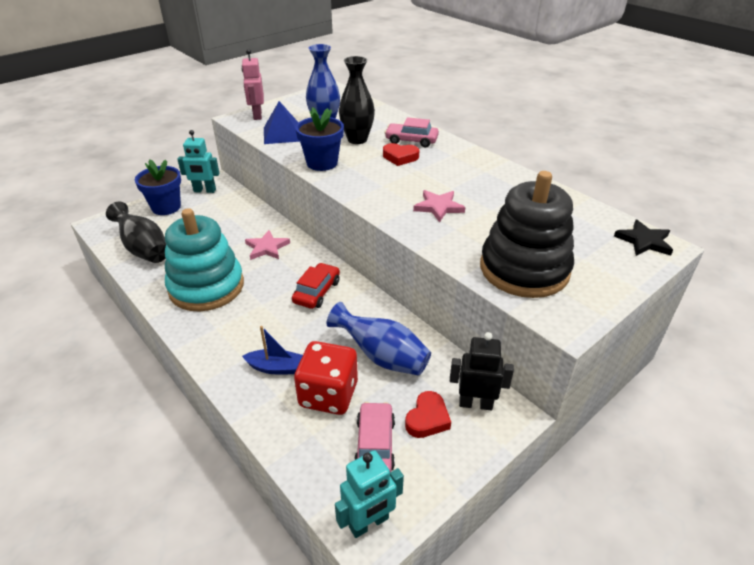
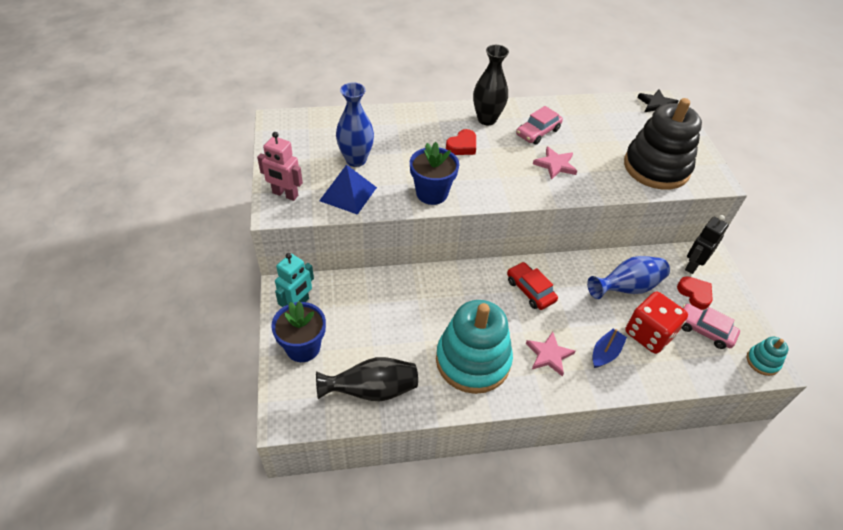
camera: 60 degrees left, 10 degrees up
pink star [245,230,290,260] -> pink star moved to [526,332,575,377]
turquoise robot [335,450,404,538] -> turquoise stacking toy [747,337,789,376]
black vase [339,56,375,144] -> black vase moved to [473,45,509,125]
pink car [385,117,439,147] -> pink car moved to [516,106,563,145]

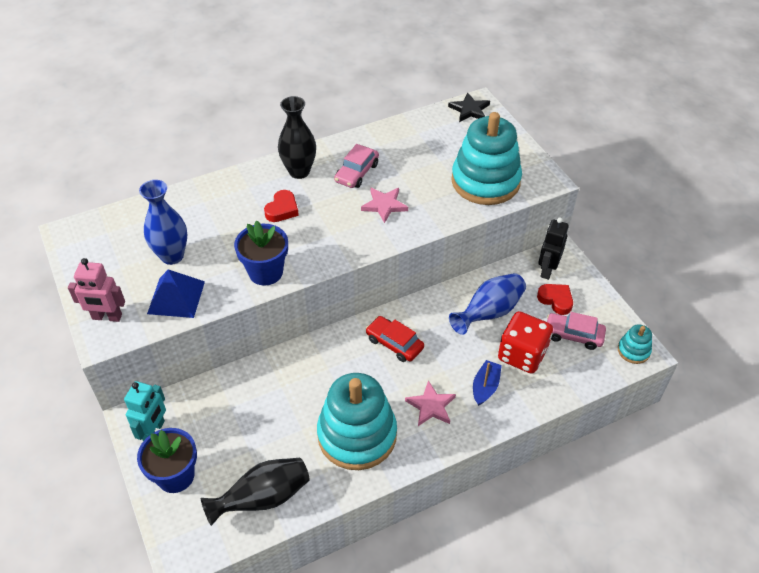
camera: 15 degrees left, 0 degrees up
black stacking toy [624,98,702,190] -> turquoise stacking toy [451,112,522,205]

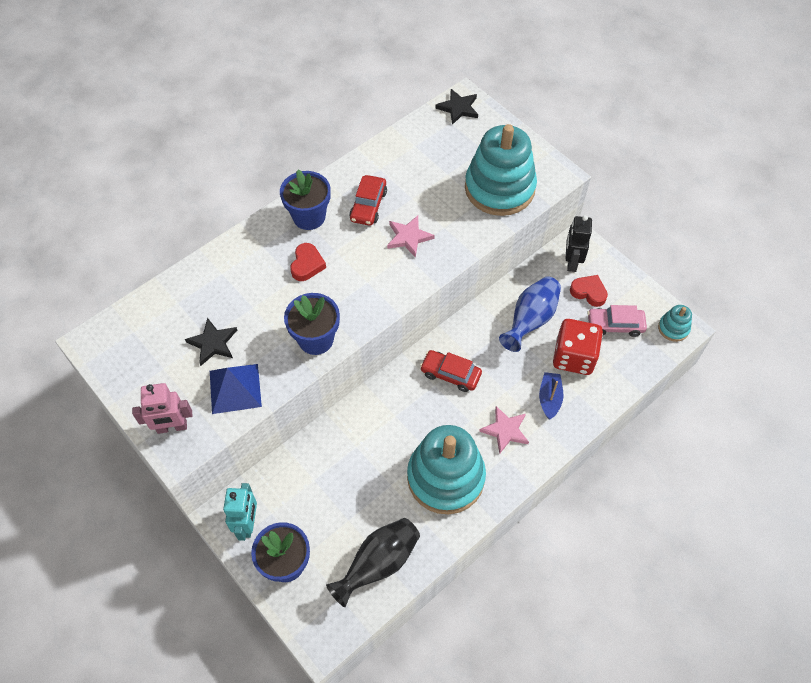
camera: 15 degrees left, 10 degrees up
blue vase [139,180,187,265] -> black star [185,318,237,366]
black vase [278,96,316,179] -> blue flower pot [280,169,331,230]
pink car [334,144,379,188] -> red car [349,175,387,226]

